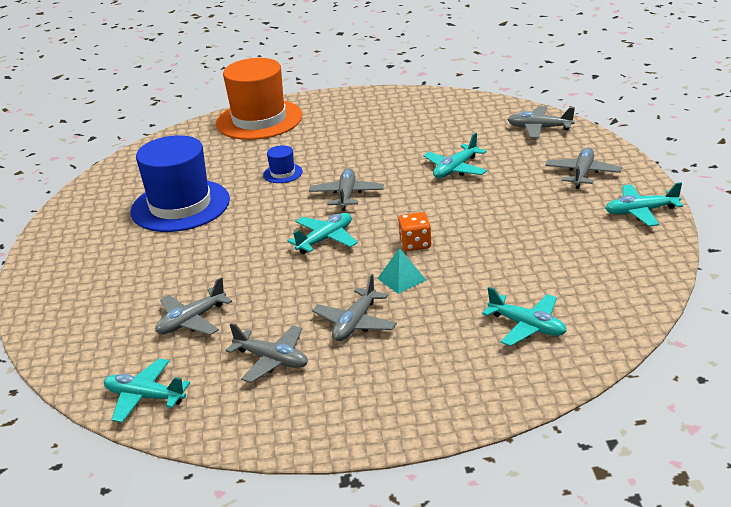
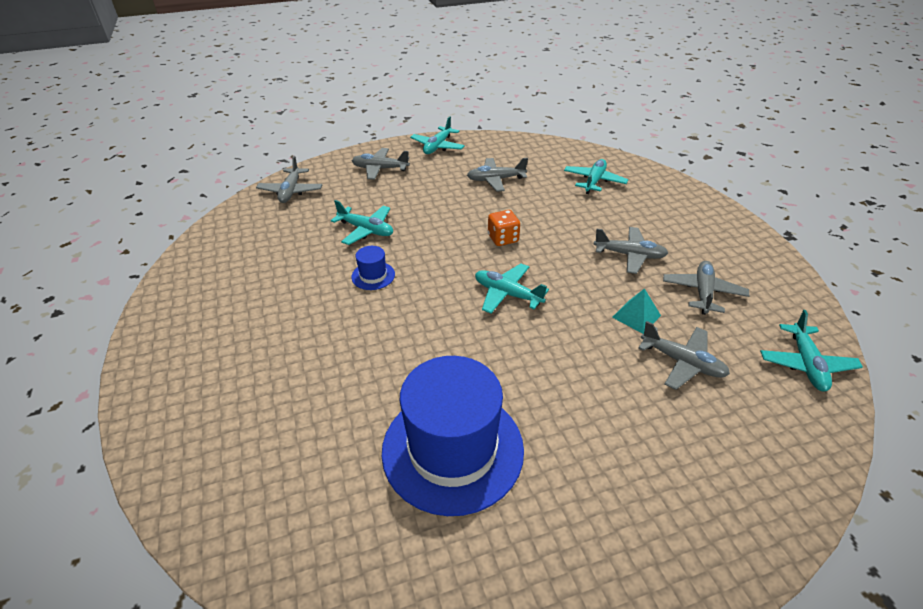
camera: 105 degrees left, 10 degrees up
orange hat [216,58,303,140] -> none
blue hat [263,145,303,183] -> blue hat moved to [351,246,395,290]
grey plane [309,168,384,211] -> grey plane moved to [467,158,528,192]
turquoise pyramid [377,248,426,294] -> turquoise pyramid moved to [612,288,661,334]
turquoise plane [605,182,683,227] -> turquoise plane turned 45 degrees clockwise [410,116,465,154]

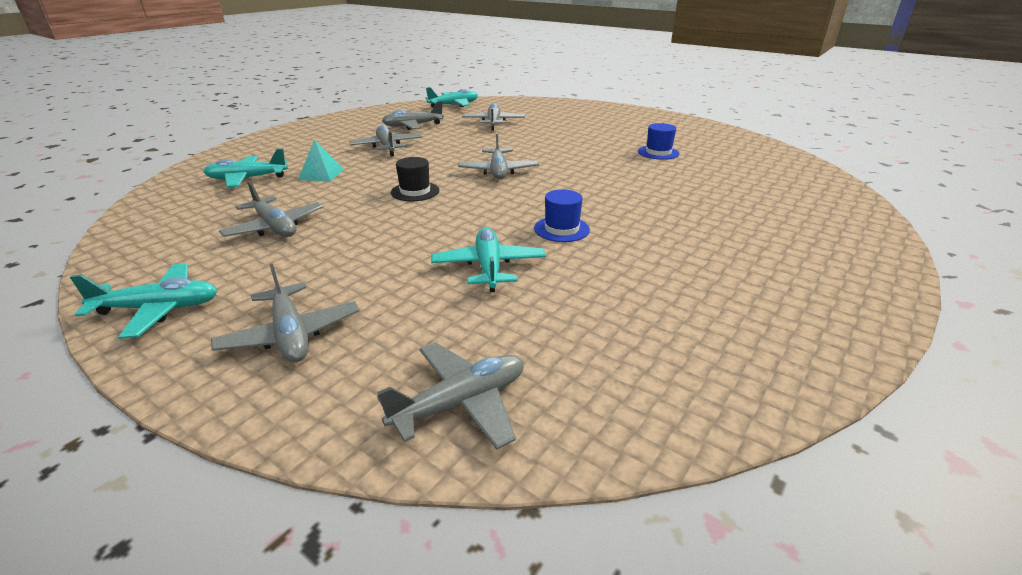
camera: 125 degrees left, 10 degrees down
blue hat [382,356,524,516] -> blue hat [638,123,680,160], size x0.41
turquoise plane [475,264,549,314] -> grey plane [458,132,539,180]
orange dice [488,210,520,246] -> black hat [391,157,440,201]
turquoise pyramid [612,288,661,334] -> turquoise pyramid moved to [298,139,344,182]

